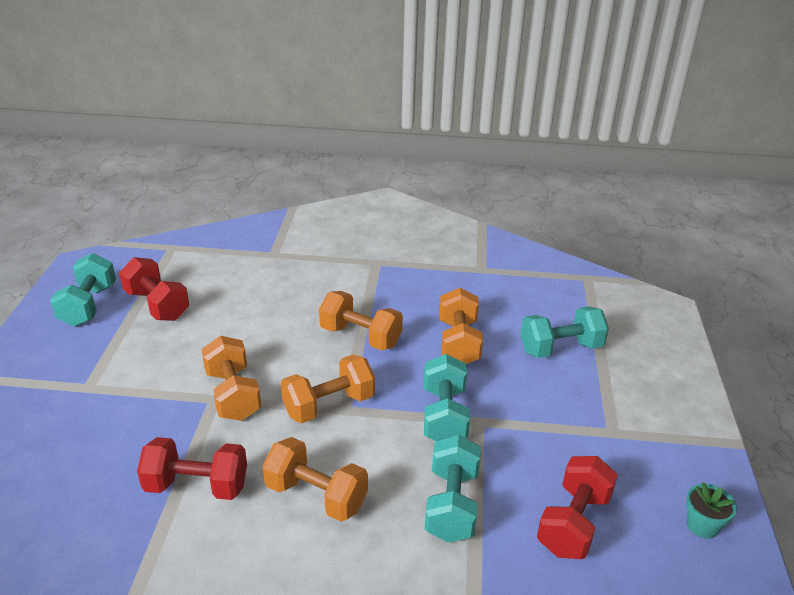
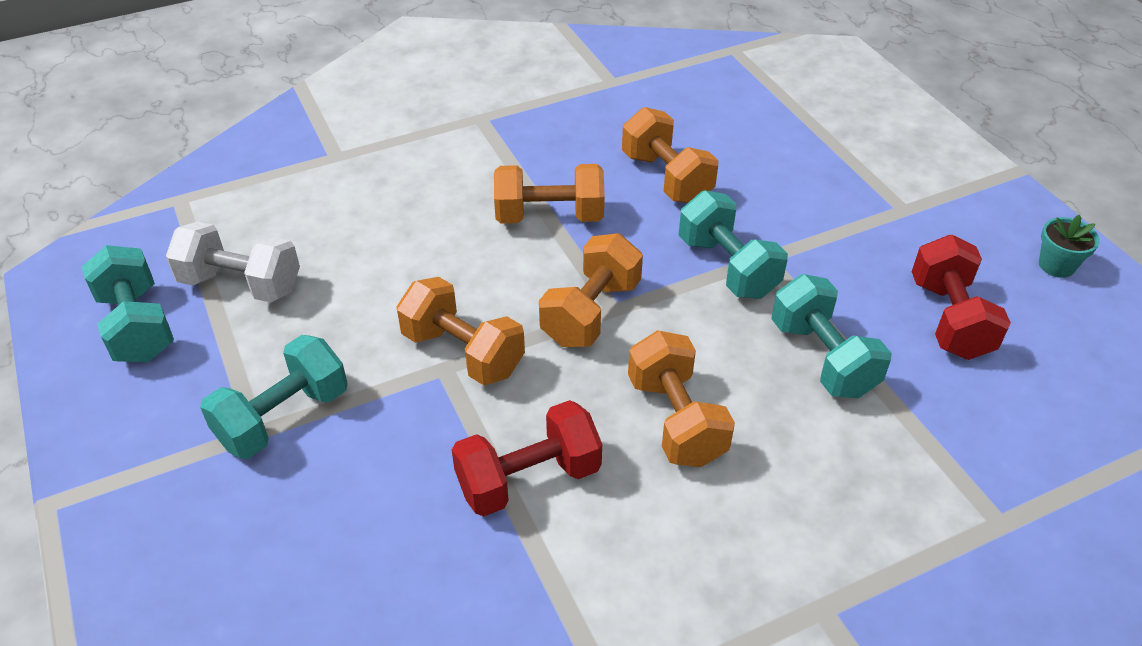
camera: 30 degrees left, 10 degrees up
red dumbbell [119,257,189,321] -> white dumbbell [166,221,300,303]
orange dumbbell [262,437,368,522] -> orange dumbbell turned 75 degrees clockwise [628,330,735,467]
turquoise dumbbell [520,306,609,358] -> turquoise dumbbell moved to [200,335,348,459]

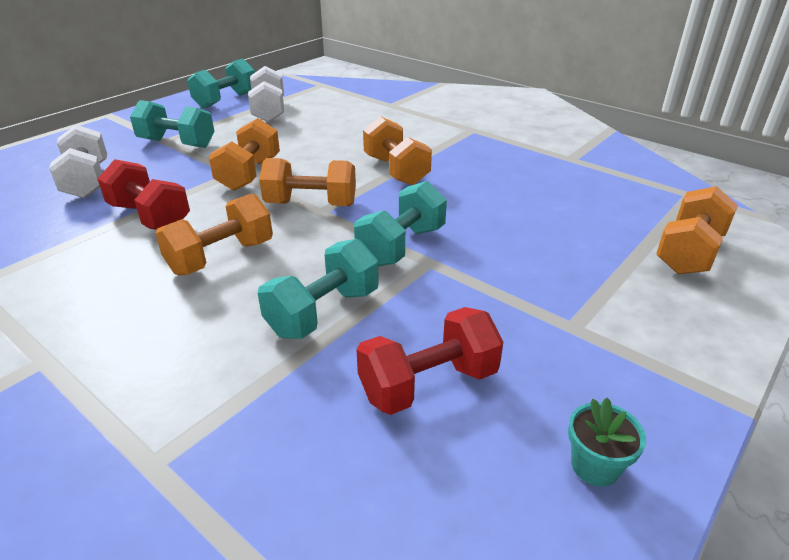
camera: 65 degrees right, 10 degrees down
orange dumbbell [622,107,719,203] -> orange dumbbell moved to [656,186,738,274]
none -> white dumbbell [49,125,107,198]

